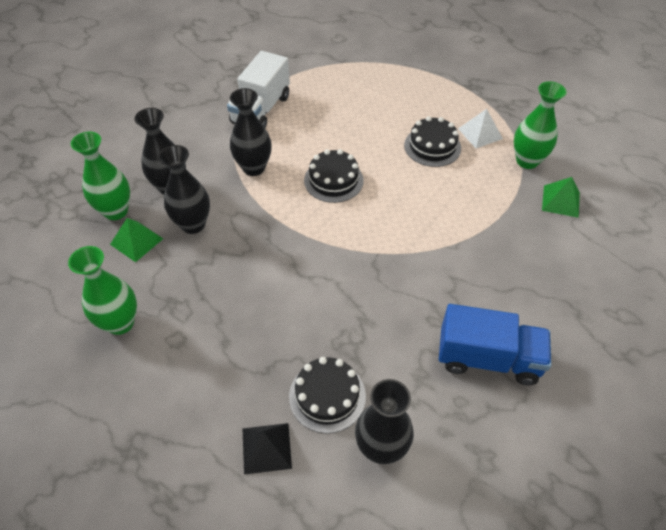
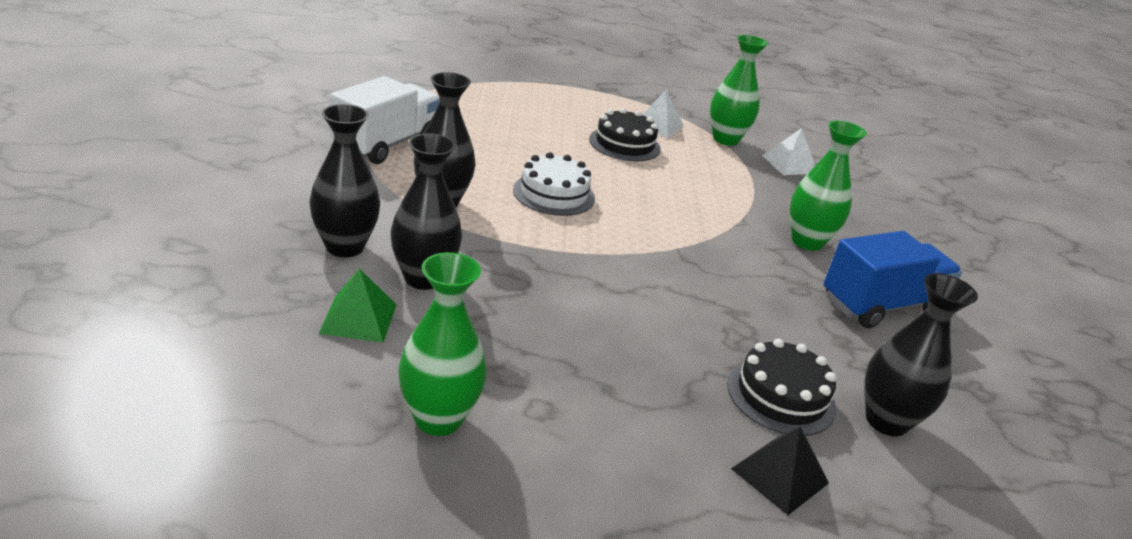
camera: 40 degrees left, 20 degrees down
green vase [71,132,130,220] -> green vase moved to [790,121,867,251]
white truck [227,51,290,128] -> white truck turned 135 degrees counterclockwise [331,76,440,164]
black cake [304,149,364,203] -> white cake [513,152,595,216]
green pyramid [542,177,580,218] -> white pyramid [762,128,815,175]

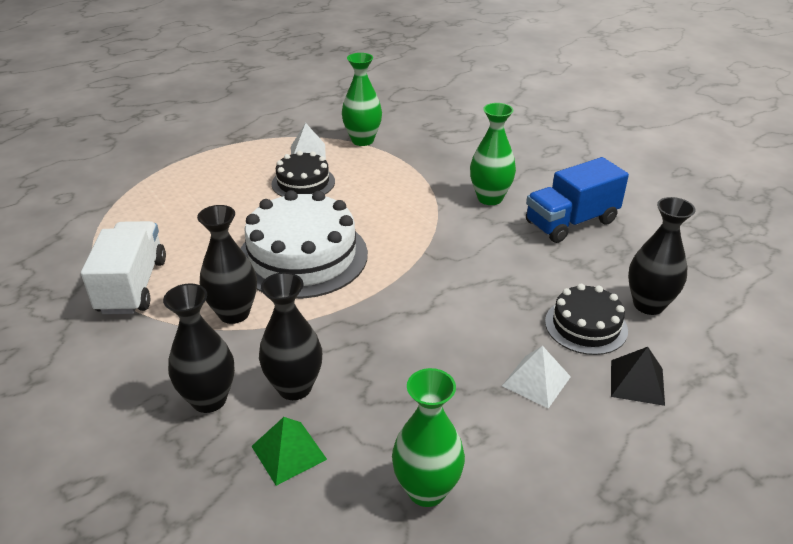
camera: 30 degrees left, 5 degrees up
white cake [513,152,595,216] -> white cake [240,190,368,299], size x1.79
white pyramid [762,128,815,175] -> white pyramid moved to [502,346,571,408]
blue truck [823,231,962,328] -> blue truck turned 150 degrees counterclockwise [526,157,629,243]

